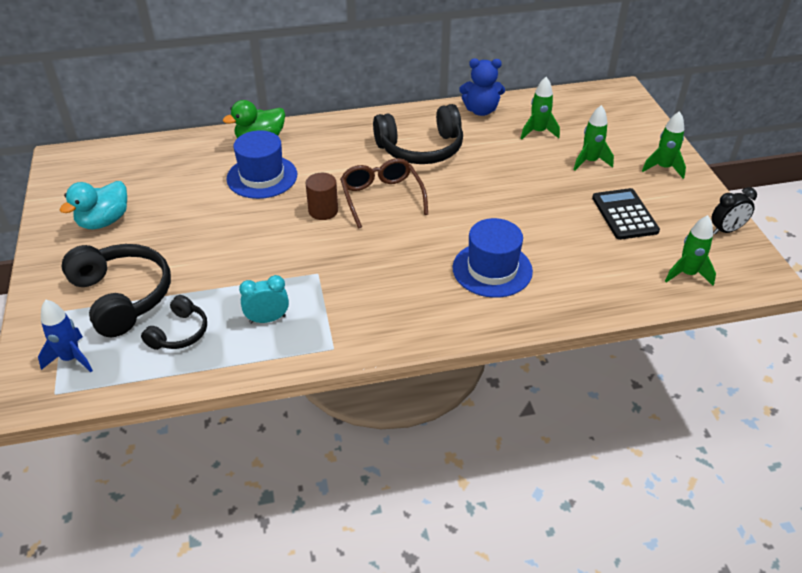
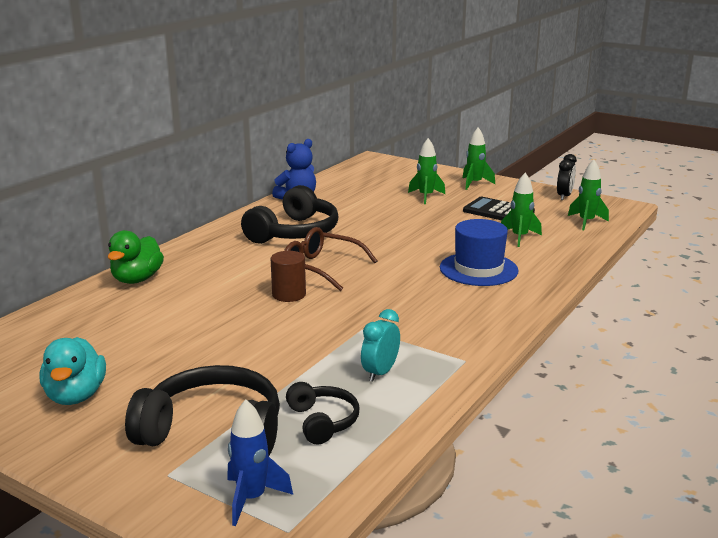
camera: 45 degrees left, 20 degrees down
blue hat [226,130,297,199] -> none
green rocket [521,77,560,140] -> green rocket moved to [501,173,542,247]

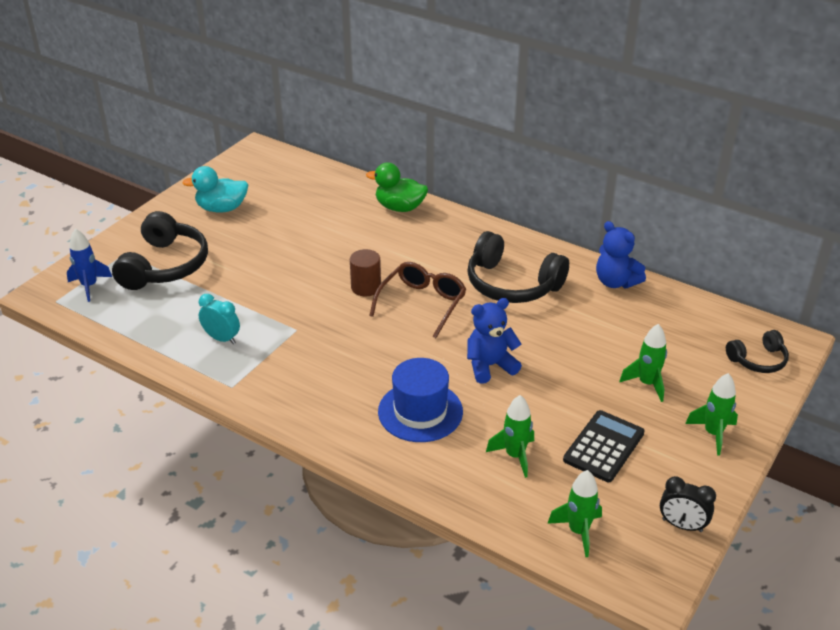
camera: 90 degrees right, 15 degrees up
black headphones [286,382,360,445] -> black headphones moved to [726,330,789,373]
none -> blue teddy bear [467,298,522,384]

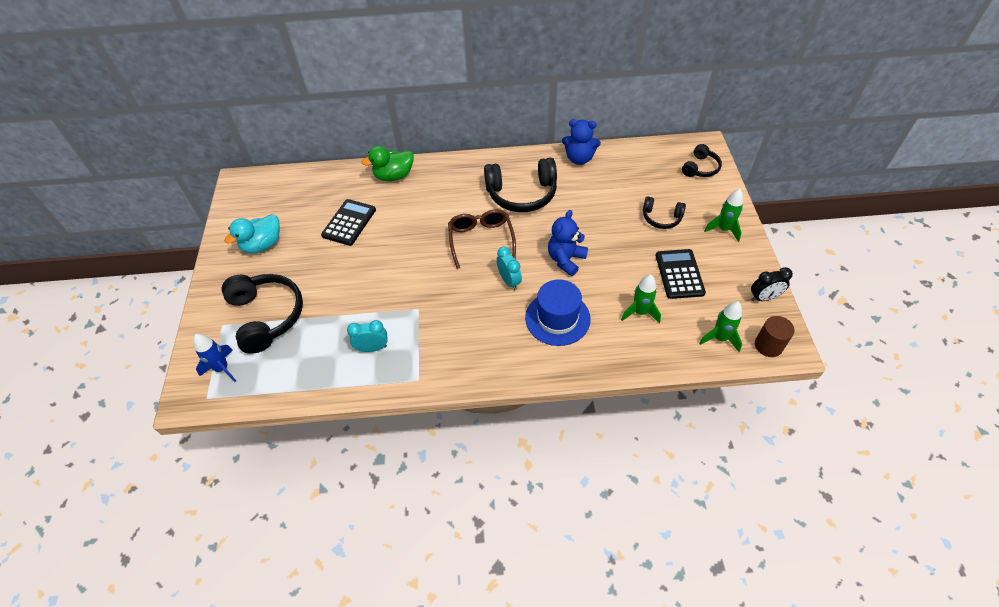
camera: 35 degrees left, 15 degrees up
brown cylinder [350,249,381,296] -> brown cylinder moved to [755,316,795,357]
green rocket [619,324,667,402] -> black headphones [643,196,686,229]
none -> black calculator [321,199,376,246]
none -> turquoise clock [496,247,522,290]

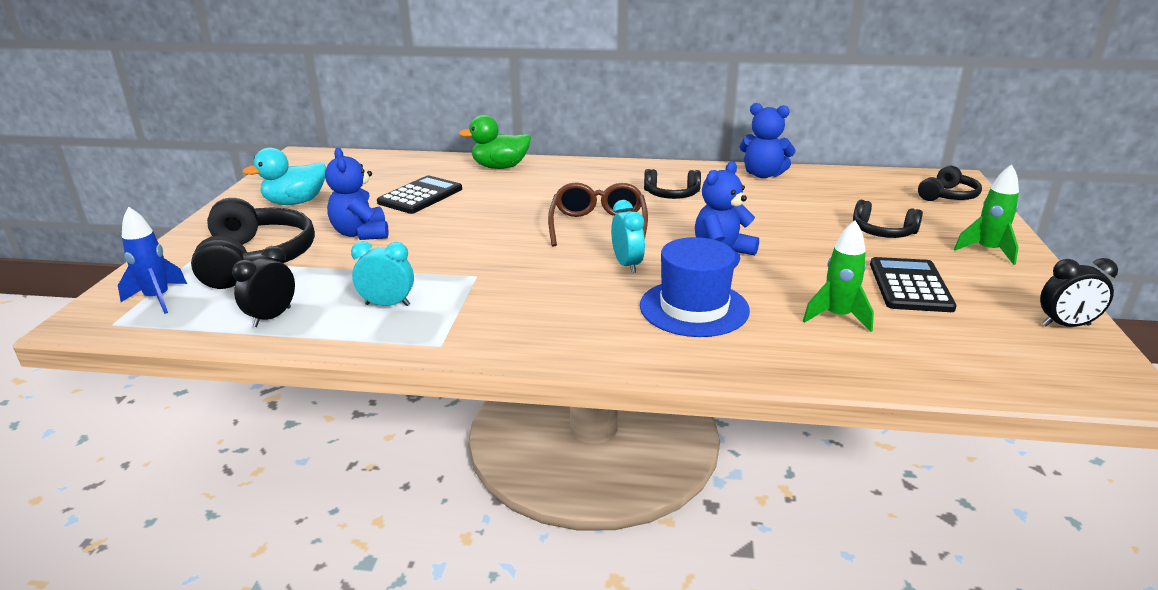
camera: 10 degrees right, 25 degrees down
black headphones [484,158,557,212] -> black headphones [644,169,701,199], size x0.55
green rocket [699,301,742,352] -> none
brown cylinder [755,316,795,357] -> none
none -> black clock [232,246,295,327]
none -> blue teddy bear [325,148,389,240]

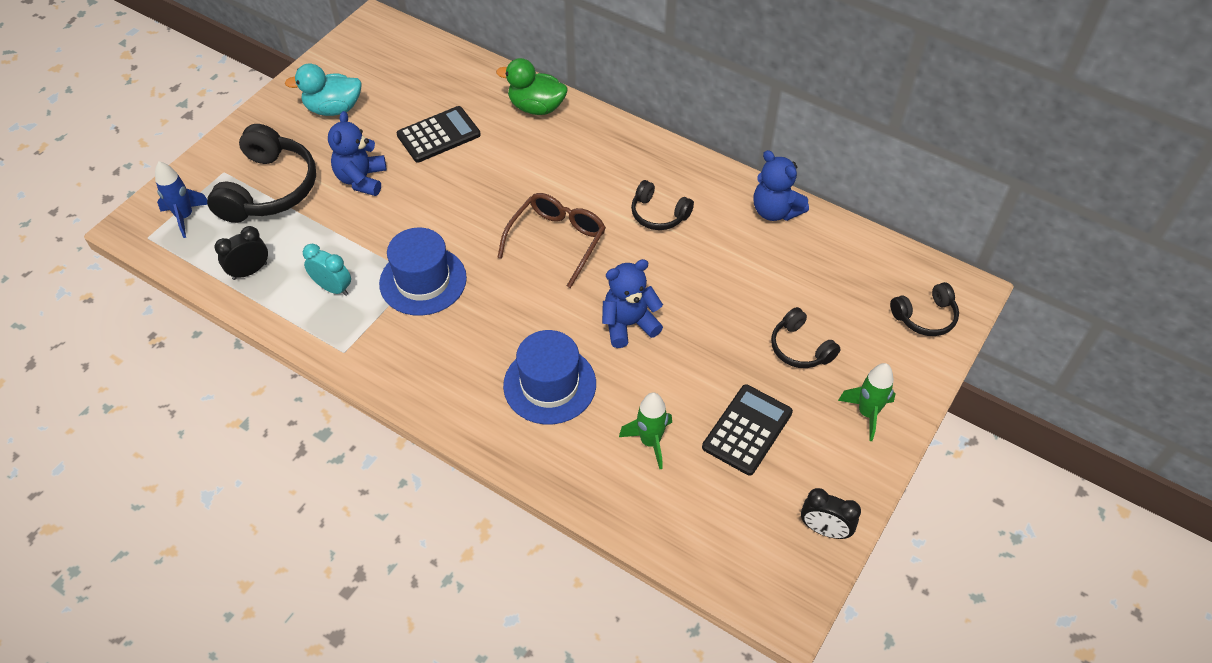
camera: 25 degrees right, 25 degrees up
turquoise clock [611,200,645,273] -> none
none -> blue hat [379,228,467,316]

